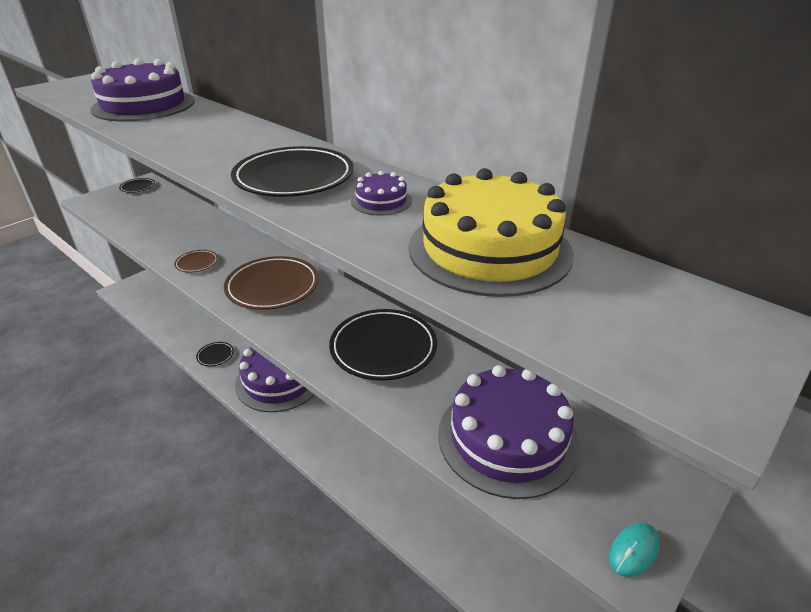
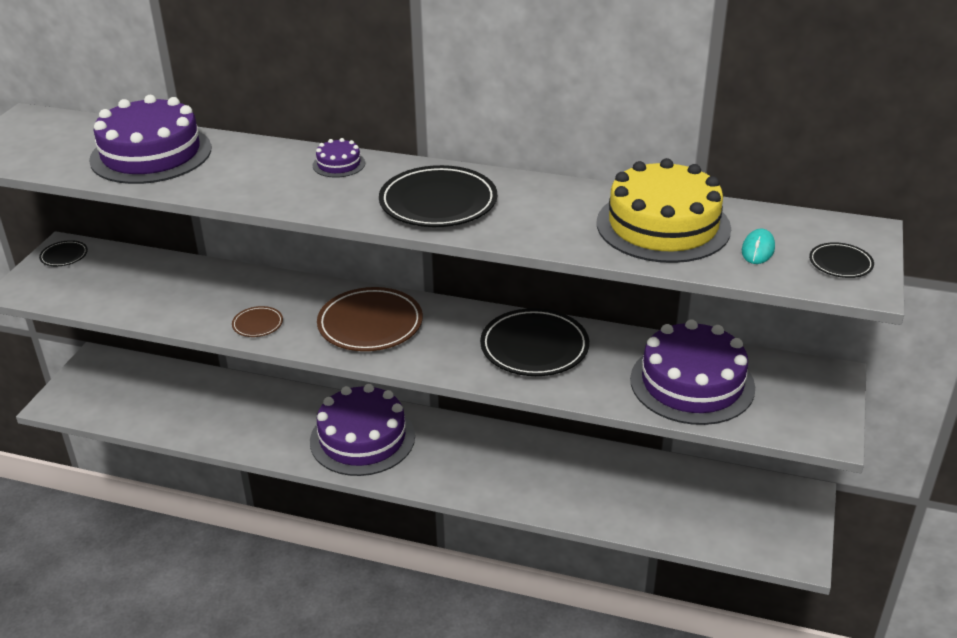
camera: 25 degrees left, 0 degrees up
black plate [196,342,234,366] -> black plate moved to [809,242,874,278]
purple cake [351,171,412,215] -> purple cake moved to [312,138,365,178]
turquoise mouse [609,523,660,577] -> turquoise mouse moved to [742,228,775,264]

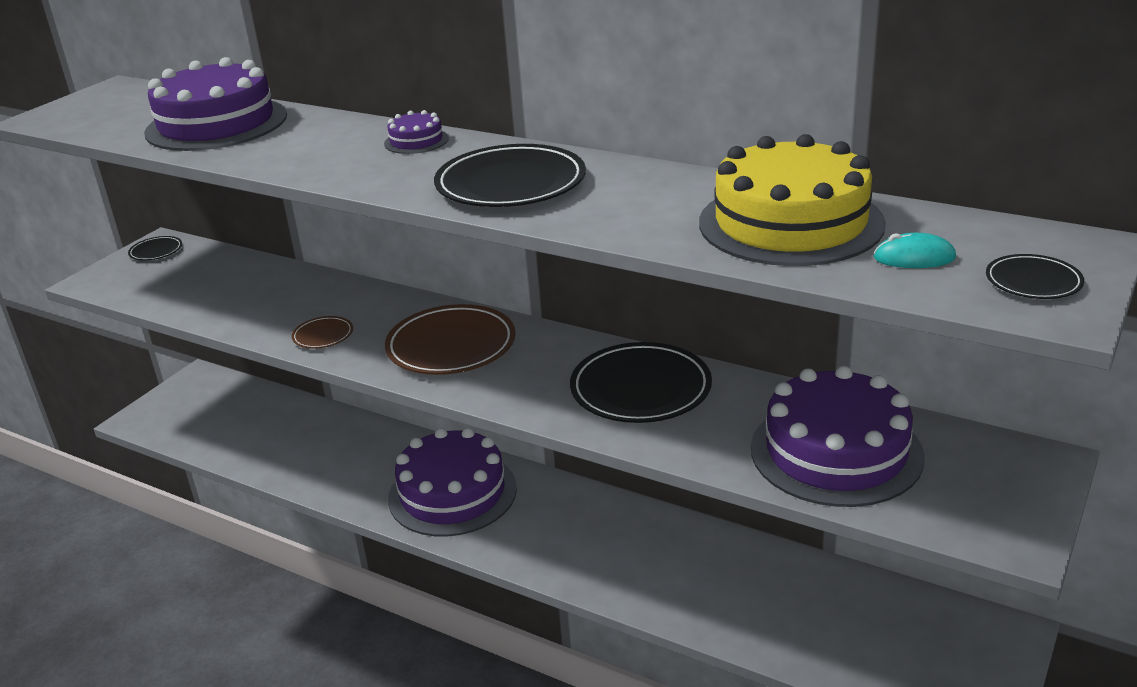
camera: 15 degrees right, 5 degrees down
turquoise mouse [742,228,775,264] -> turquoise mouse turned 60 degrees clockwise [873,233,956,268]

